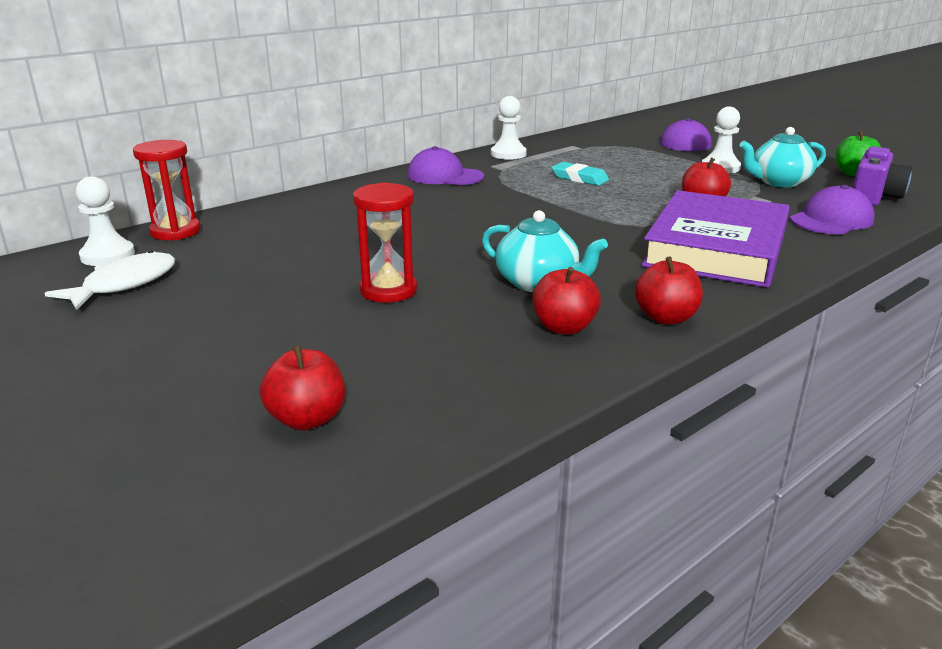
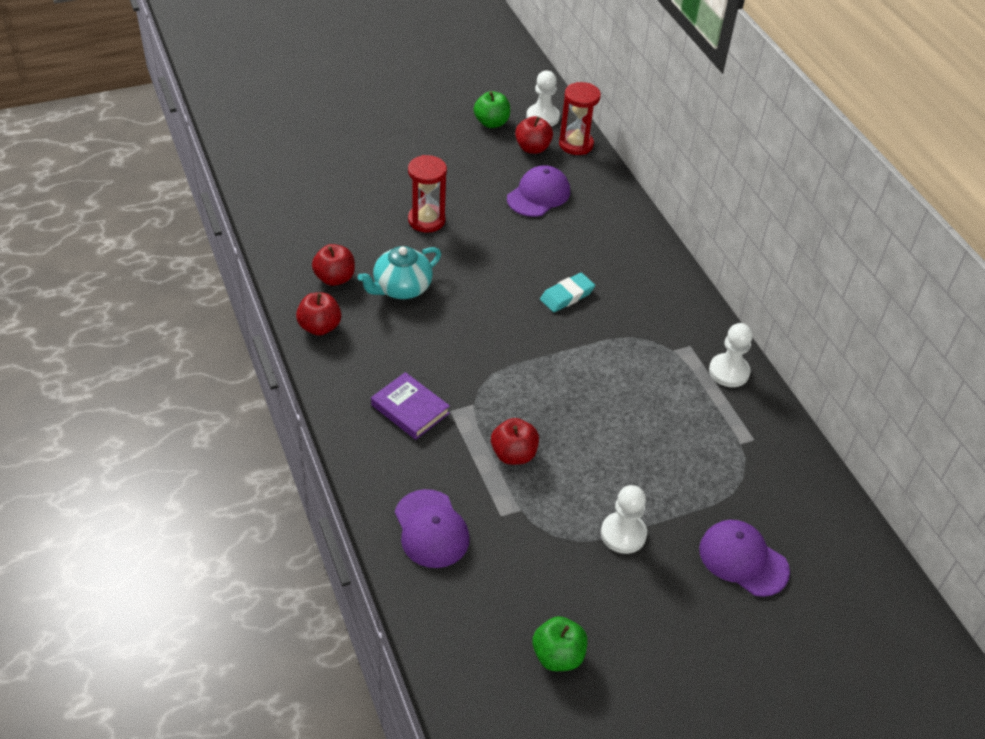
camera: 105 degrees right, 20 degrees up
white fish [45,250,175,310] -> green apple [474,91,510,128]
red apple [260,345,345,430] -> red apple moved to [515,116,553,154]
purple cap [407,146,484,185] -> purple cap moved to [507,165,570,217]
turquoise eraser [552,162,609,186] -> turquoise eraser moved to [540,273,595,312]
purple book [641,190,790,288] -> purple book [371,372,450,440], size x0.48
turquoise teapot [740,127,826,187] -> none
purple camera [853,146,912,206] -> none

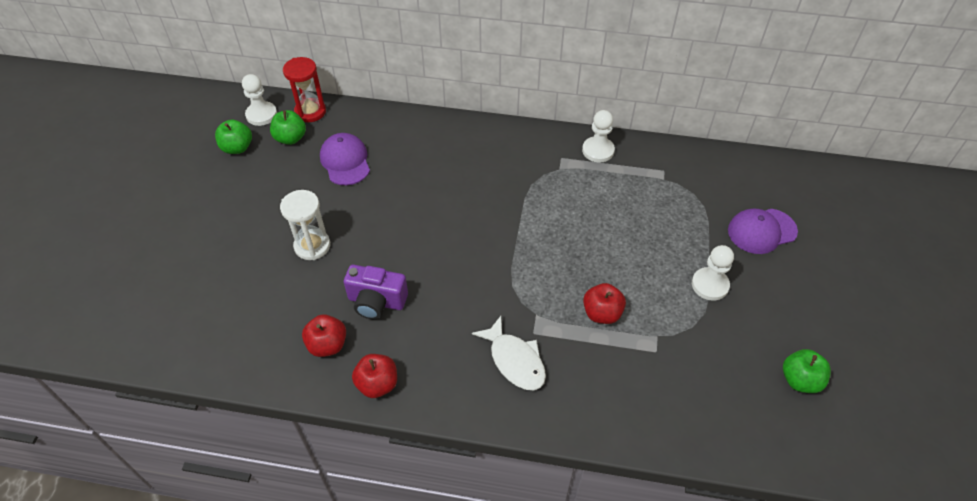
camera: 55 degrees left, 5 degrees up
turquoise teapot [358,246,441,299] -> purple camera [344,265,408,319]
purple book [371,372,450,440] -> white fish [472,316,546,390]
purple cap [395,489,470,568] -> none
red hourglass [408,155,447,233] -> white hourglass [280,190,330,260]
red apple [515,116,553,154] -> green apple [270,110,306,145]
turquoise eraser [540,273,595,312] -> none

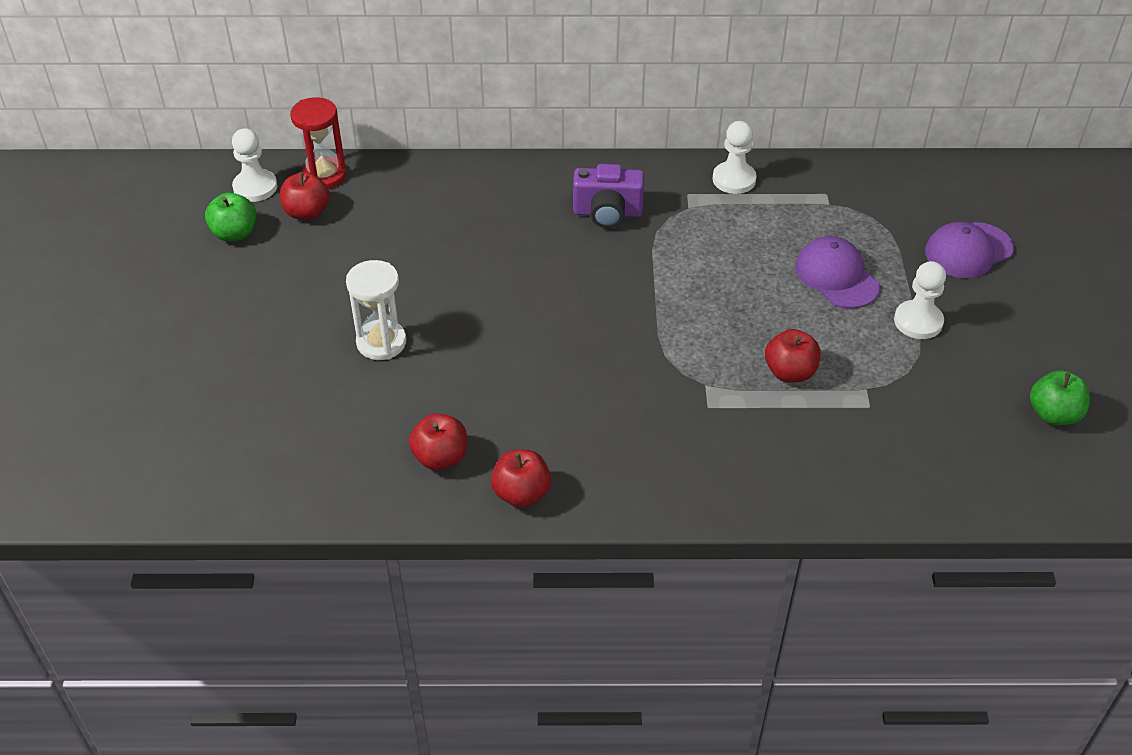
camera: 10 degrees left, 5 degrees down
green apple [270,110,306,145] -> red apple [280,172,330,220]
purple cap [320,133,370,185] -> purple cap moved to [795,236,880,309]
purple camera [344,265,408,319] -> purple camera moved to [573,164,644,228]
white fish [472,316,546,390] -> none

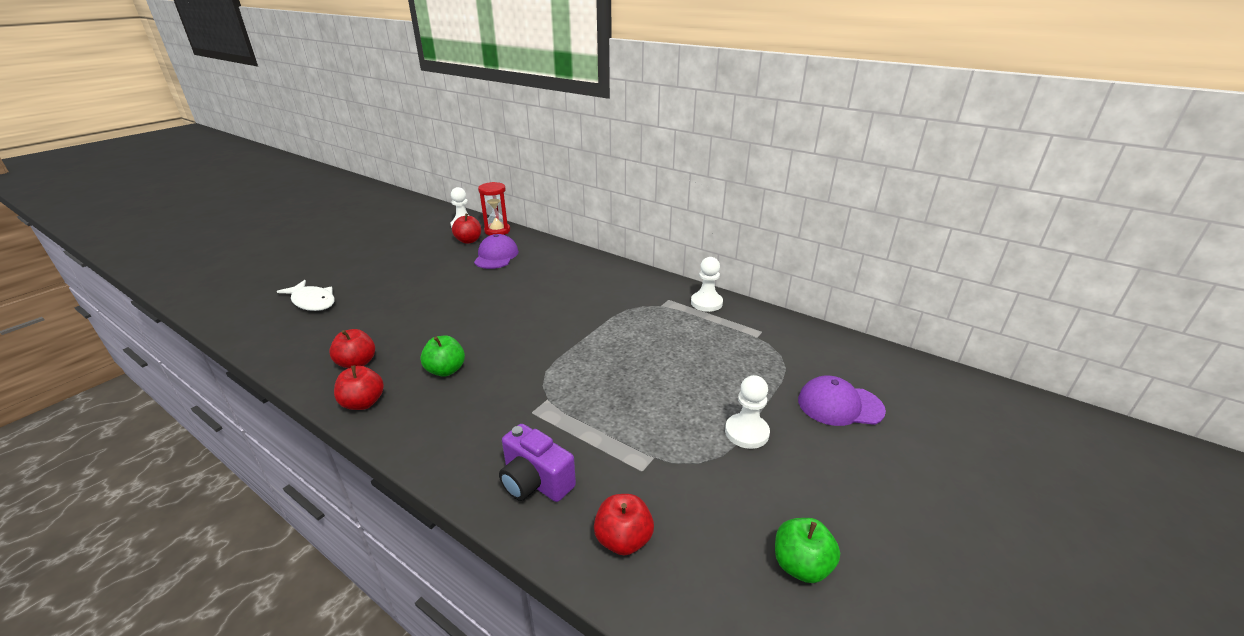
camera: 35 degrees right, 15 degrees down
green apple [205,193,256,242] -> green apple moved to [420,335,465,377]
white hourglass [346,260,406,360] -> none
purple camera [573,164,644,228] -> purple camera moved to [499,424,576,502]
red apple [765,329,821,382] -> red apple moved to [594,494,654,555]
purple cap [795,236,880,309] -> purple cap moved to [474,234,519,269]
none -> white fish [277,280,335,311]

